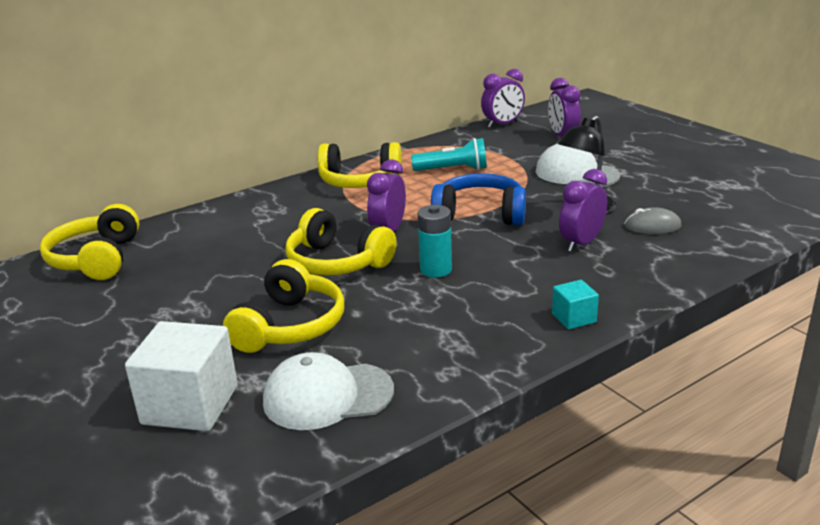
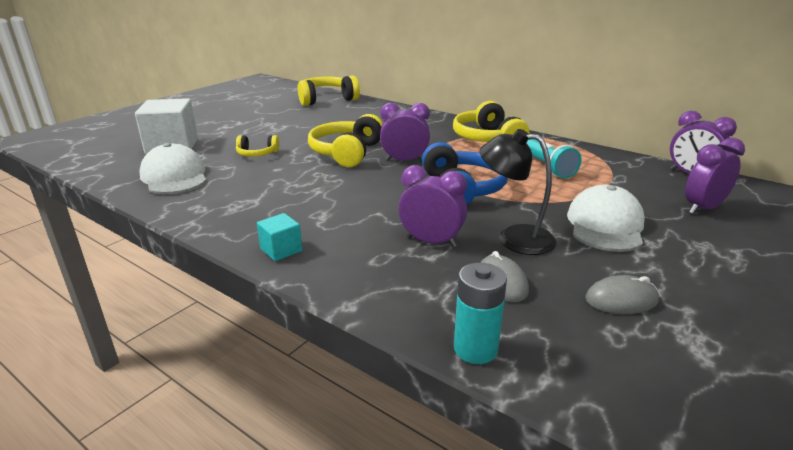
camera: 70 degrees right, 0 degrees up
yellow headphones [223,259,344,353] -> yellow headphones [236,135,279,157], size x0.54
turquoise battery [418,205,452,277] -> turquoise battery moved to [454,263,507,364]
none -> grey mouse [585,275,659,314]

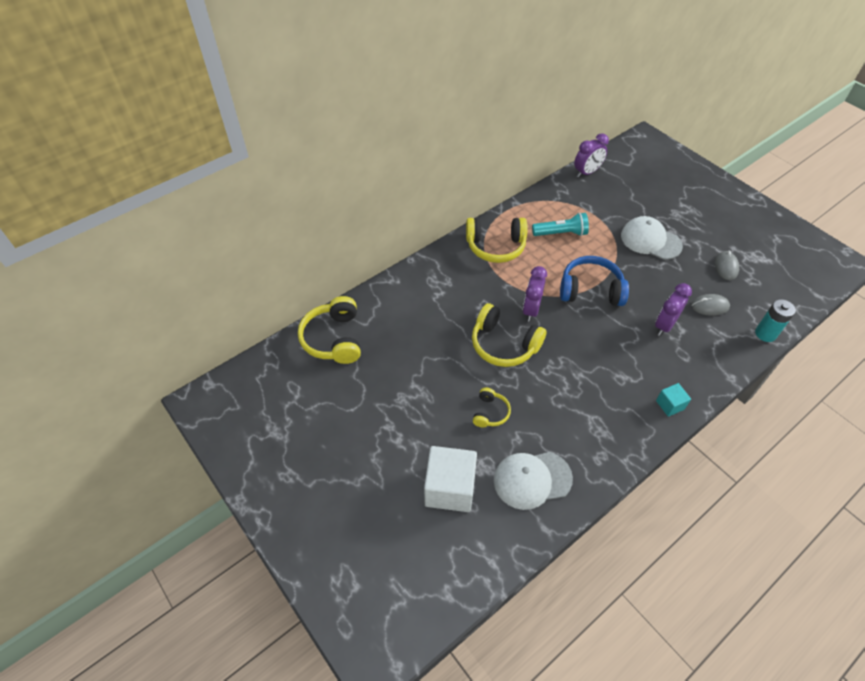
camera: 75 degrees left, 25 degrees up
black lamp [480,129,557,255] -> none
purple clock [685,138,745,214] -> none

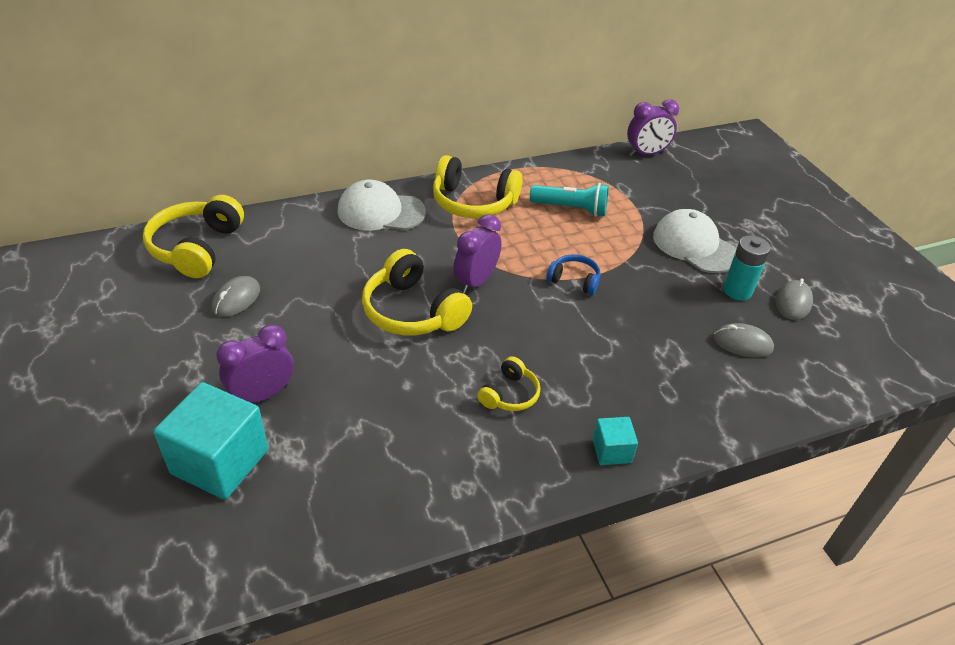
camera: 15 degrees right, 10 degrees down
white cube [424,446,477,512] -> turquoise cube [153,382,268,500]
yellow headphones [473,388,511,427] -> yellow headphones moved to [477,356,540,411]
white cap [494,452,573,510] -> white cap moved to [337,180,426,230]
blue headphones [560,256,629,306] -> blue headphones [547,254,600,295], size x0.54
purple clock [655,283,692,336] -> purple clock moved to [216,324,294,403]
turquoise battery [755,299,796,342] -> turquoise battery moved to [723,235,771,300]
none -> grey mouse [212,276,260,317]

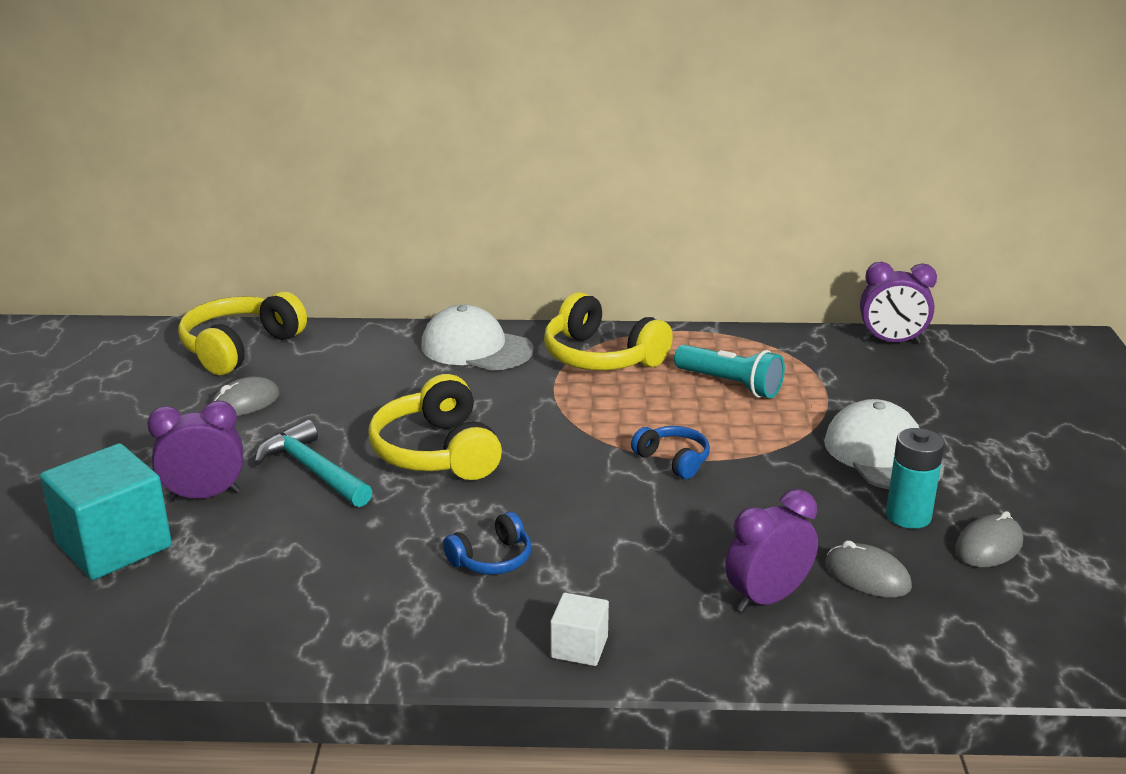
camera: 25 degrees right, 15 degrees down
purple clock [453,214,502,294] -> purple clock moved to [725,489,818,612]
yellow headphones [477,356,540,411] -> blue headphones [443,512,531,575]
turquoise cube [592,417,638,465] -> white cube [550,593,609,666]
none -> turquoise hammer [254,420,372,507]

